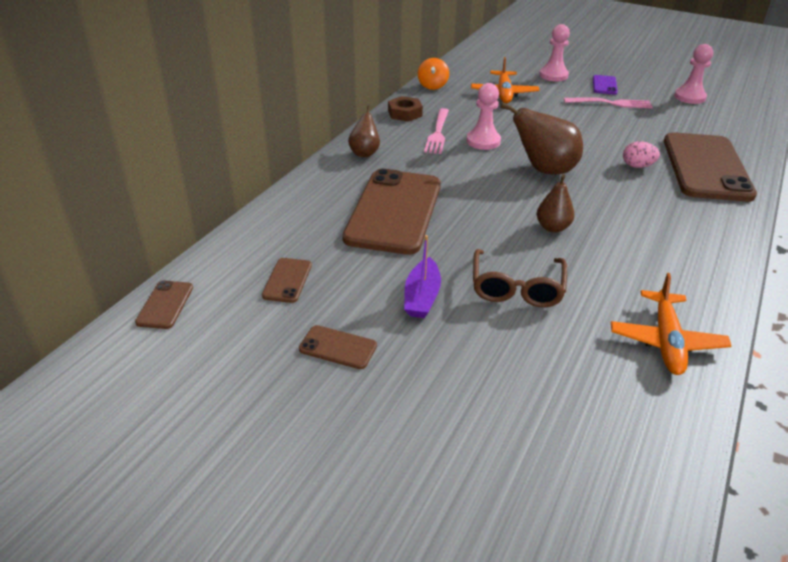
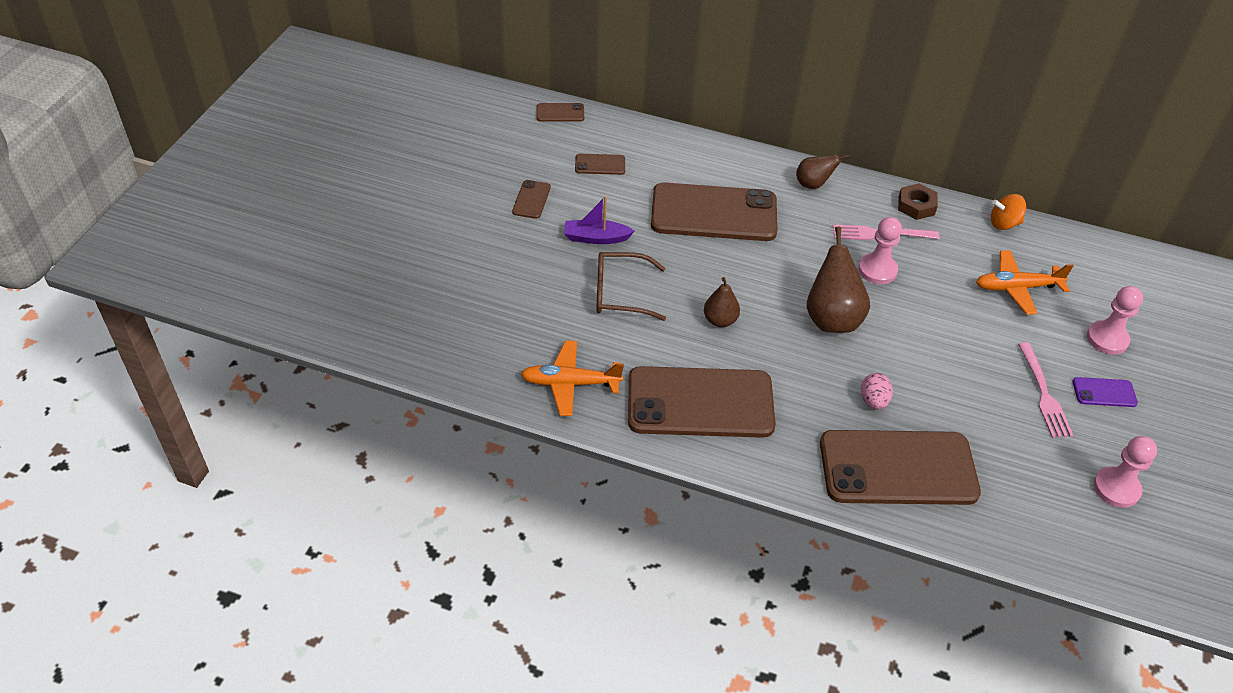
camera: 80 degrees right, 10 degrees up
none -> brown phone [628,366,776,438]

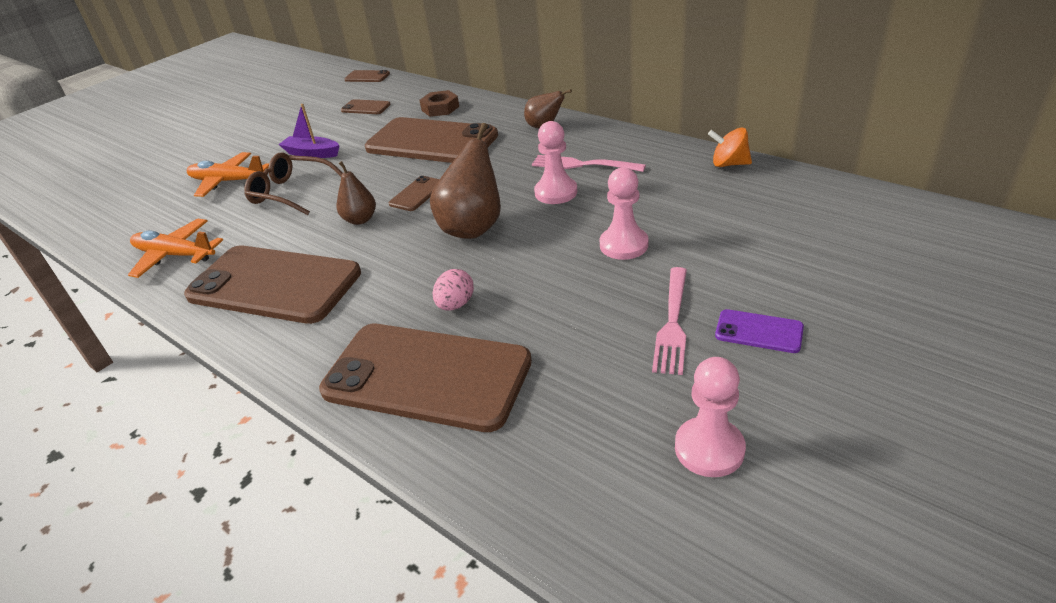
camera: 25 degrees right, 10 degrees down
brown phone [512,180,551,219] -> brown phone moved to [389,176,440,211]
brown nut [898,183,938,220] -> brown nut moved to [419,90,459,117]
orange plane [976,250,1074,315] -> orange plane moved to [187,152,269,197]
pink pawn [1087,286,1143,355] -> pink pawn moved to [599,167,649,260]

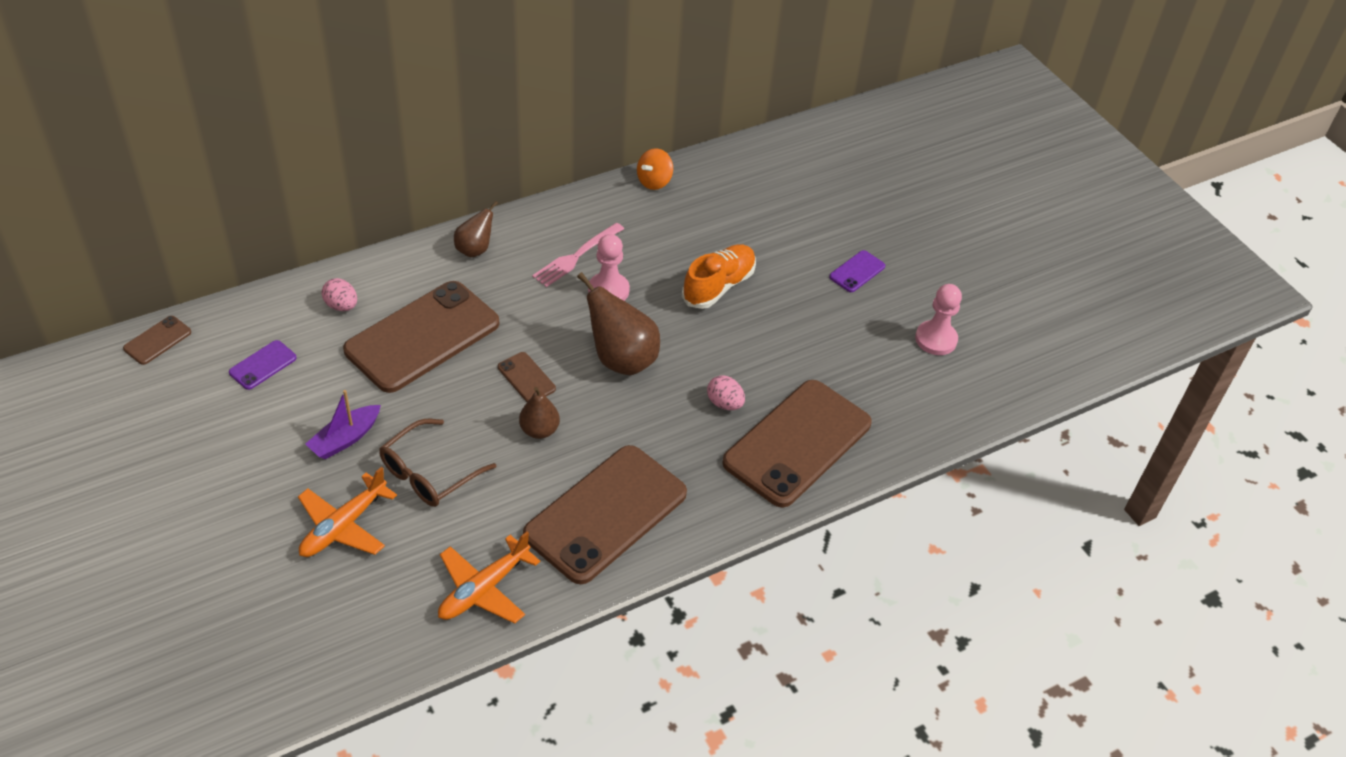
camera: 75 degrees left, 10 degrees up
brown phone [341,99,391,114] -> purple phone [229,340,297,390]
brown nut [419,90,459,117] -> pink egg [322,278,357,311]
pink pawn [599,167,649,260] -> orange shoe [682,244,756,309]
pink fork [652,267,687,375] -> none

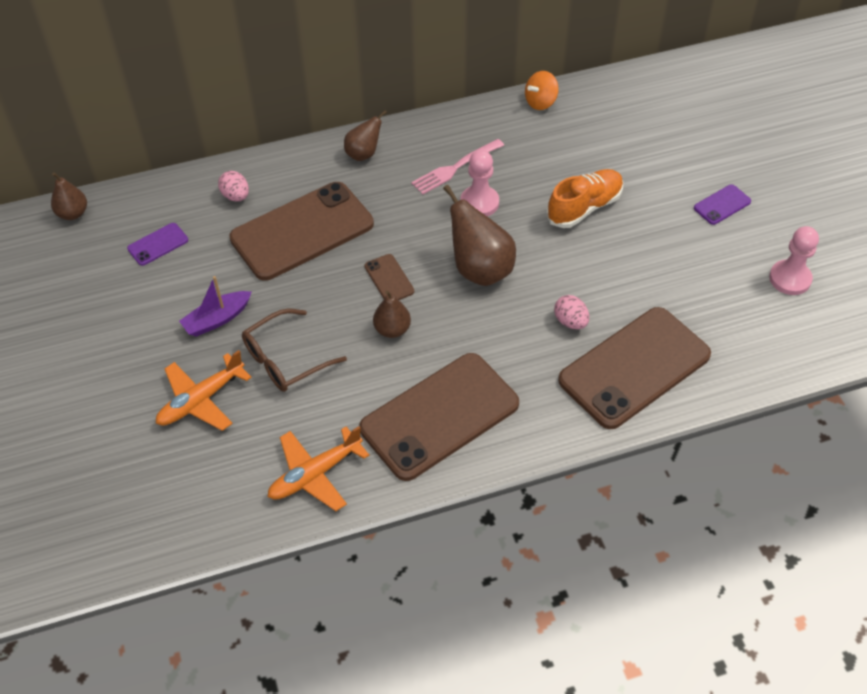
camera: 15 degrees right, 5 degrees up
brown phone [123,316,191,365] -> brown pear [51,172,87,220]

